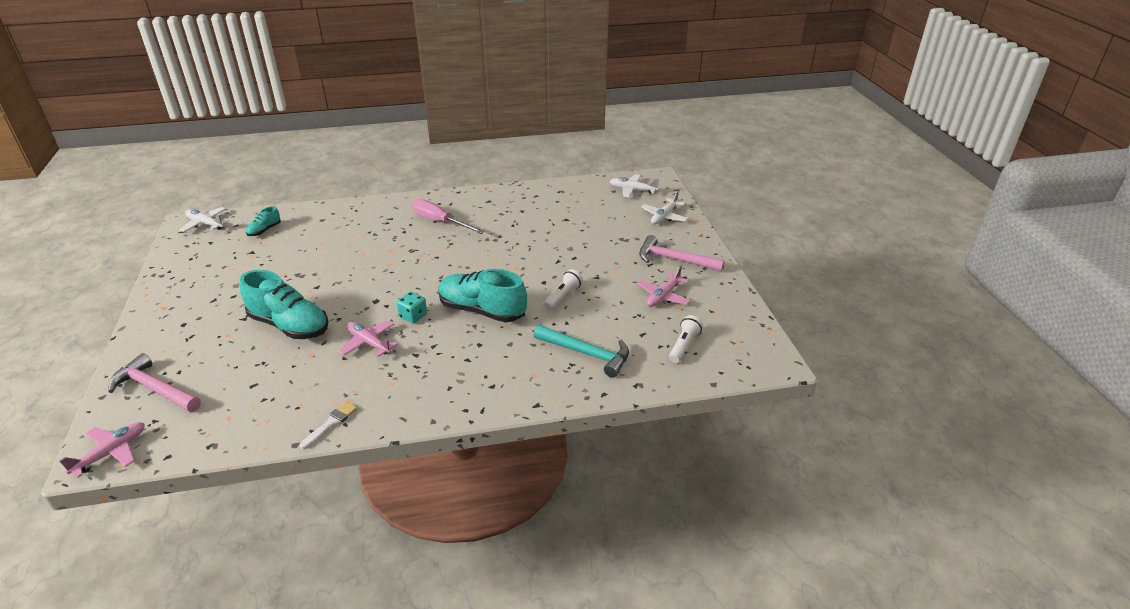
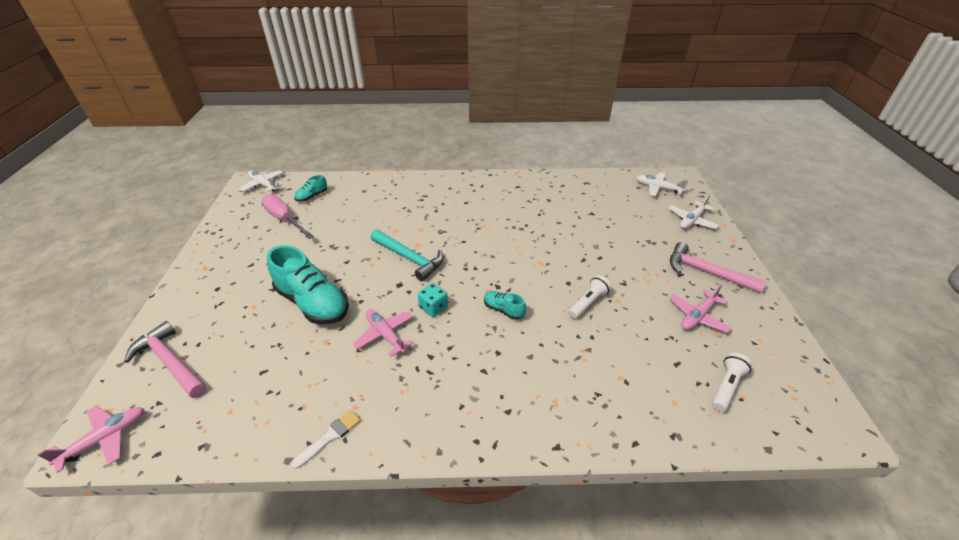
camera: 10 degrees right, 5 degrees up
pink screwdriver [412,199,484,233] -> pink screwdriver moved to [261,194,314,239]
turquoise shoe [438,269,527,322] -> turquoise shoe [484,291,526,320], size x0.47
turquoise hammer [534,325,629,378] -> turquoise hammer moved to [371,230,444,281]

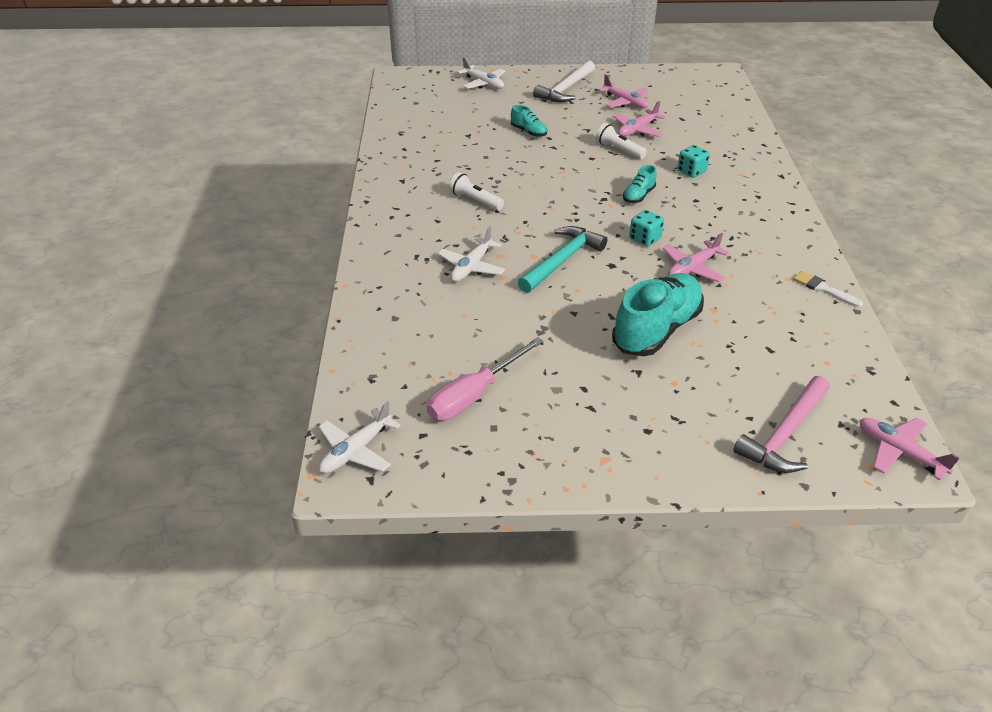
camera: 90 degrees left, 0 degrees up
turquoise shoe [294,175,327,202] -> turquoise shoe moved to [511,105,547,137]
white plane [636,172,688,196] -> white plane moved to [437,226,505,282]
pink hammer [670,242,767,293] -> white hammer [533,60,595,102]
white flashlight [712,353,752,412] -> white flashlight moved to [449,172,504,211]
none -> pink plane [613,101,666,137]
none -> turquoise dice [678,145,710,178]

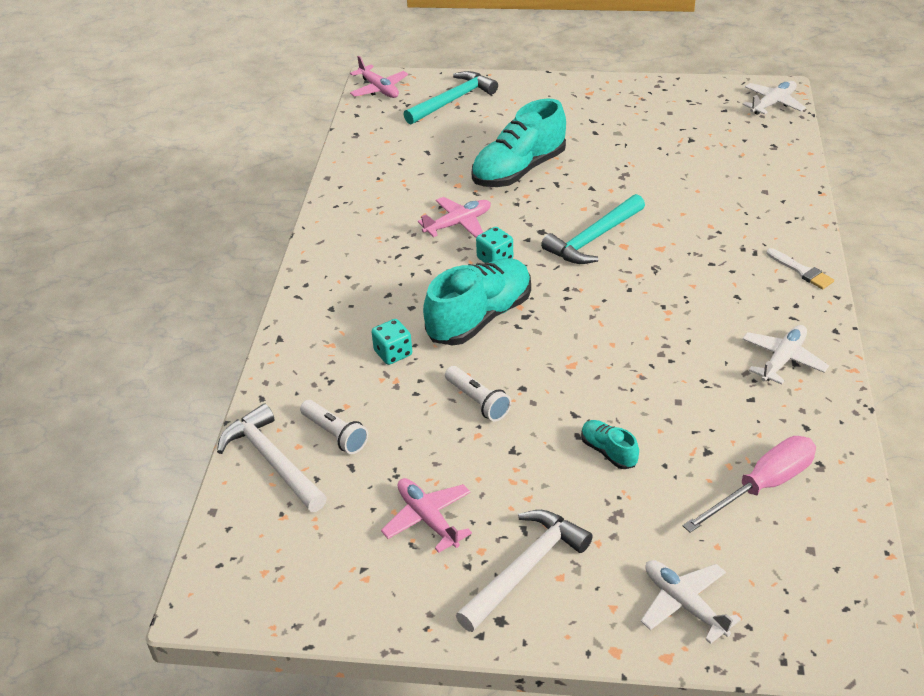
camera: 170 degrees left, 0 degrees up
pink screwdriver [427,337,543,421] -> pink screwdriver moved to [683,436,816,533]
white plane [437,226,505,282] -> white plane moved to [742,325,829,385]
white flashlight [449,172,504,211] -> white flashlight moved to [300,400,368,454]
pink plane [613,101,666,137] -> none
turquoise shoe [623,165,657,203] -> turquoise shoe [423,258,531,346], size x2.15
pink hammer [733,376,830,473] -> turquoise hammer [403,71,498,125]
white brush [793,271,863,308] -> white brush moved to [767,248,834,289]
none -> white hammer [217,404,327,512]

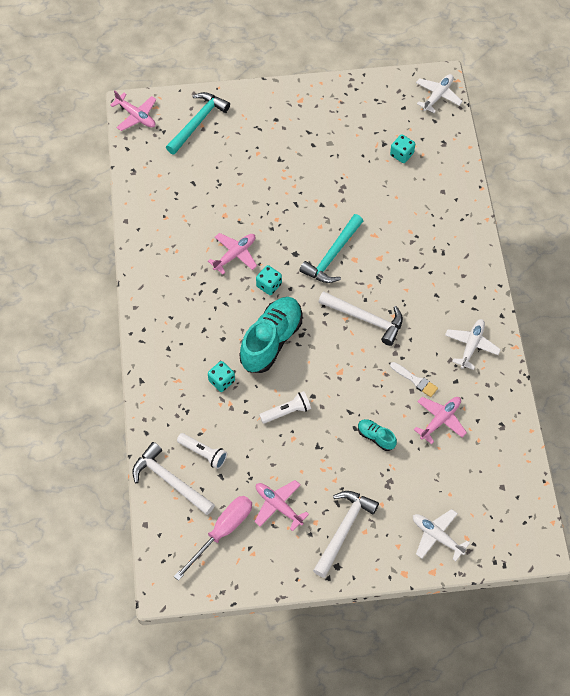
camera: 15 degrees left, 20 degrees up
white flashlight [445,366,511,421] -> white flashlight turned 60 degrees counterclockwise [259,391,311,424]
turquoise shoe [472,99,566,187] -> none
pink screwdriver [683,436,816,533] -> pink screwdriver moved to [174,496,252,581]
white brush [767,248,834,289] -> white brush moved to [390,362,438,397]
none -> white hammer [319,291,403,346]
none -> turquoise dice [390,134,415,163]
none -> pink plane [414,397,467,444]

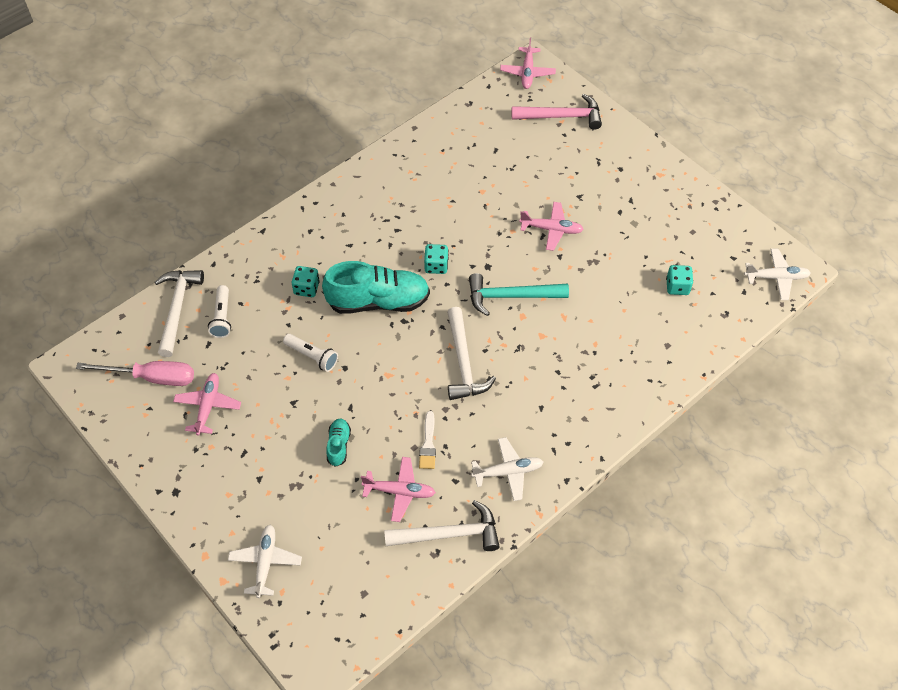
camera: 55 degrees right, 5 degrees down
turquoise hammer [166,92,230,155] -> pink hammer [512,94,602,130]
pink plane [208,233,257,274] -> pink plane moved to [520,202,584,251]
white hammer [313,491,379,578] -> white hammer moved to [384,500,500,551]

